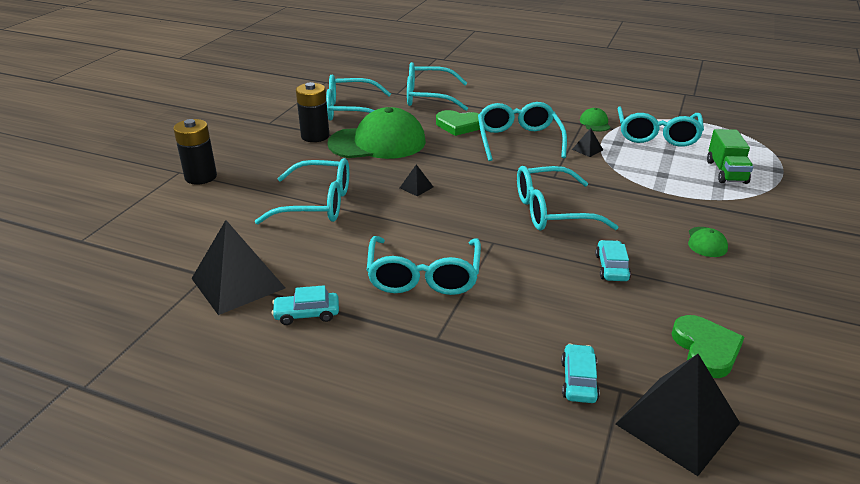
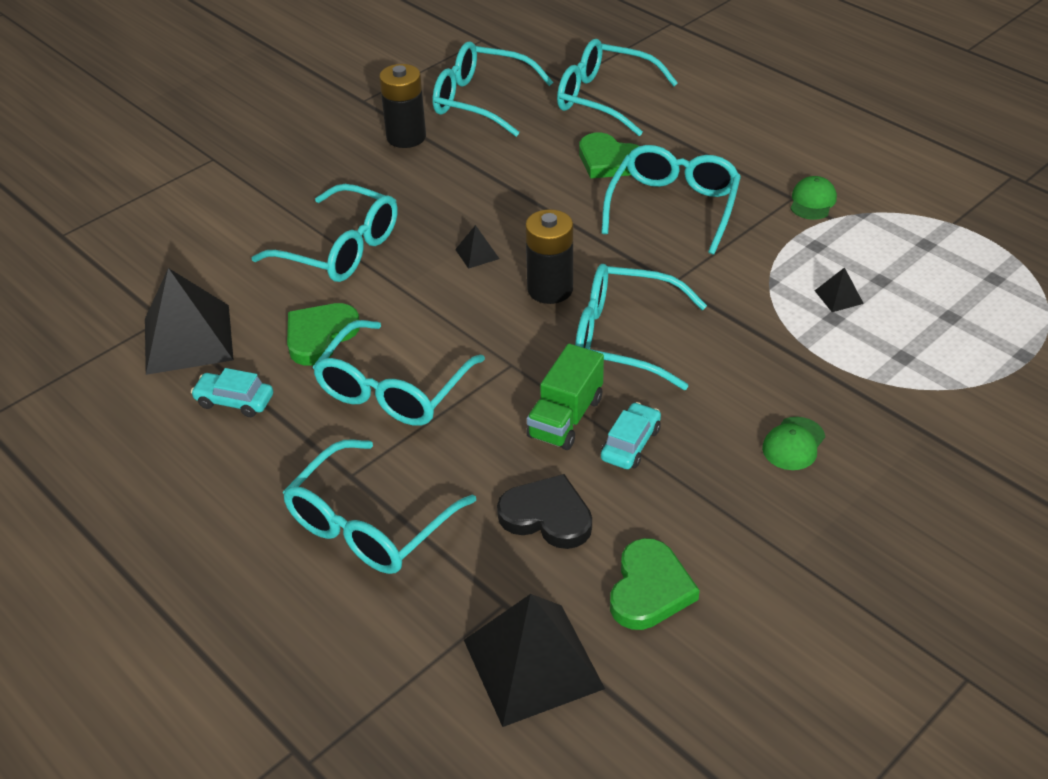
camera: 25 degrees right, 10 degrees up
black battery [173,119,217,185] -> black battery moved to [525,209,573,304]
green cap [327,107,426,159] -> none
turquoise car [561,344,600,403] -> none
black pyramid [572,128,603,157] -> black pyramid moved to [815,267,864,312]
turquoise glasses [617,107,704,147] -> turquoise glasses moved to [283,439,476,574]
green truck [707,129,753,184] -> green truck moved to [526,344,604,450]
none -> green heart [287,303,360,366]
none -> black heart [497,474,592,549]

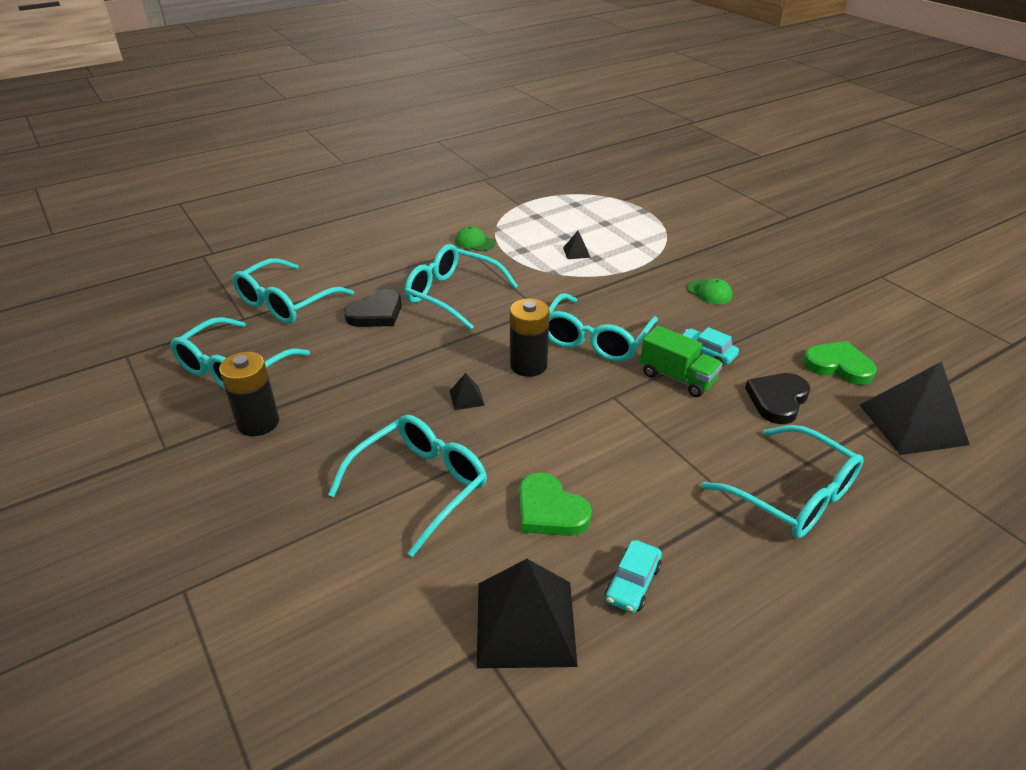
camera: 80 degrees left, 5 degrees down
turquoise glasses [313,320,485,426] -> none
green heart [579,133,639,179] -> black heart [344,289,402,327]

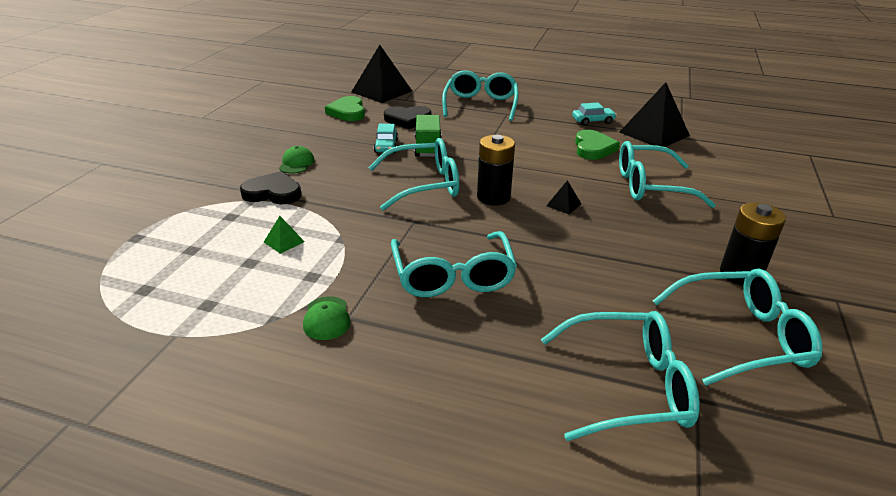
camera: 130 degrees left, 5 degrees down
black heart [344,289,402,327] -> black heart moved to [240,171,302,204]
black pyramid [563,231,591,259] -> green pyramid [264,216,305,254]

